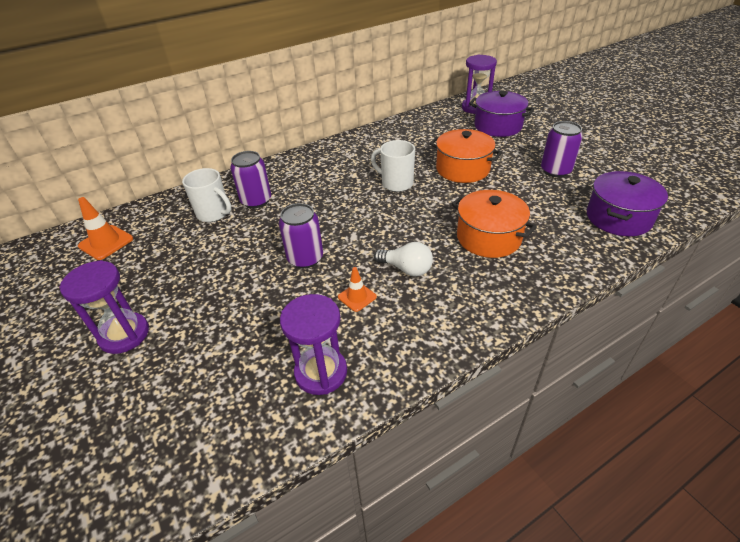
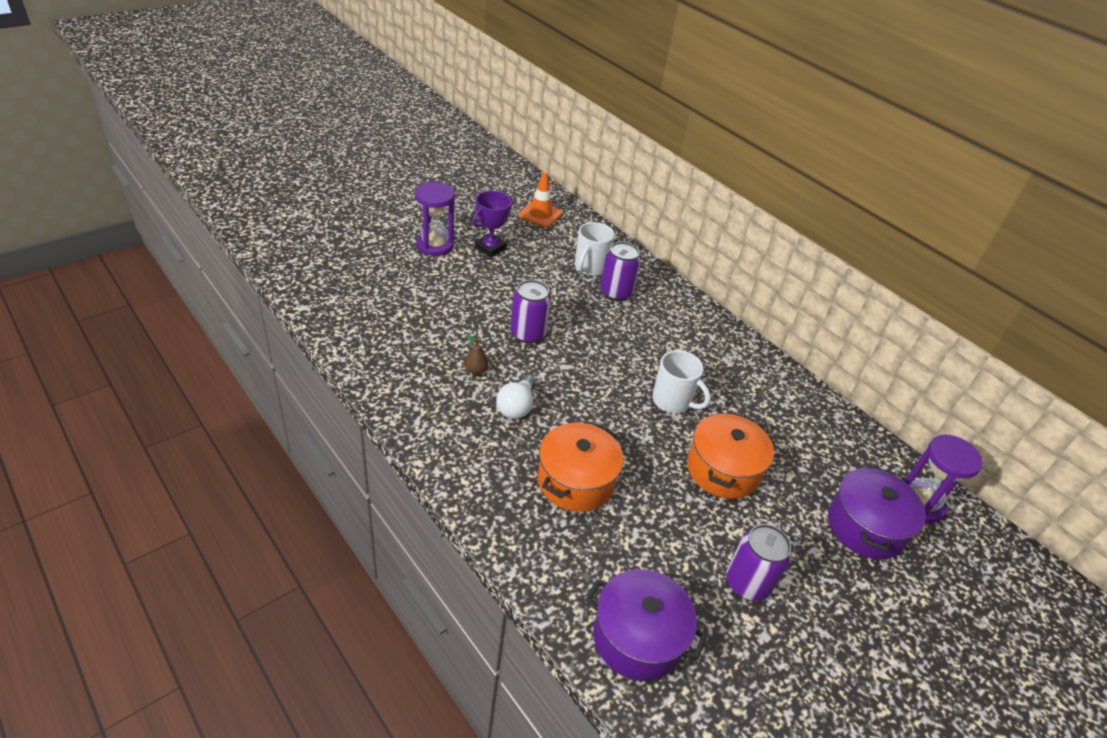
camera: 75 degrees right, 0 degrees up
purple hourglass [280,294,347,395] -> none
orange traffic cone [338,267,377,312] -> brown pear [464,335,488,375]
white mug [371,140,415,192] -> white mug turned 105 degrees clockwise [652,350,711,413]
none -> purple trophy [472,191,513,257]

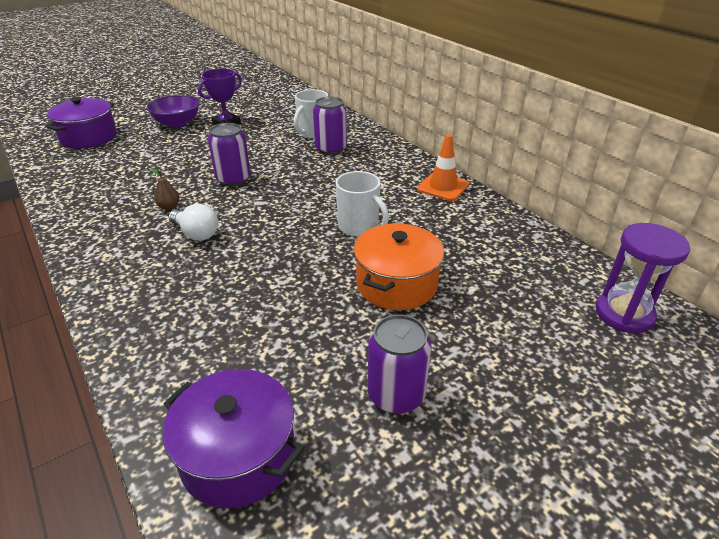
camera: 10 degrees right, 5 degrees down
purple hourglass [415,182,455,256] -> purple bowl [147,95,199,128]
white light bulb [496,374,536,419] -> white light bulb turned 75 degrees counterclockwise [168,204,218,241]
orange traffic cone [518,172,563,228] -> orange traffic cone moved to [417,134,469,201]
orange pot [538,423,623,512] -> none
purple pot [828,466,926,559] -> purple pot moved to [45,97,117,149]

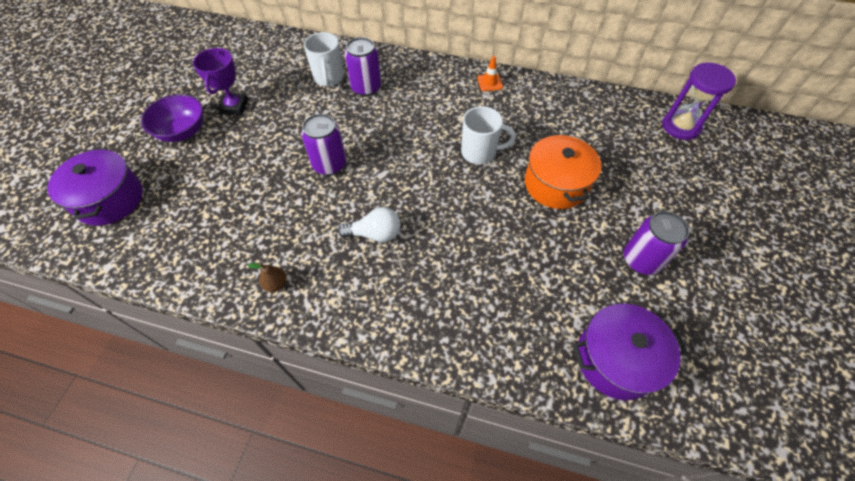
camera: 40 degrees left, 20 degrees up
brown pear [151,168,180,210] -> brown pear moved to [248,263,287,292]
orange traffic cone [417,134,469,201] -> orange traffic cone [477,56,503,91], size x0.64

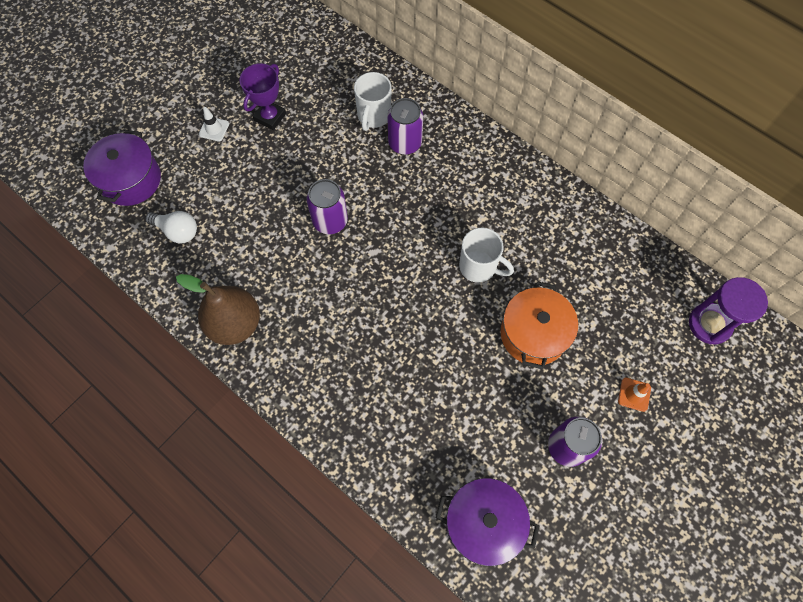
camera: 25 degrees right, 10 degrees up
purple bowl [141,94,203,142] -> white traffic cone [199,107,229,142]
brown pear [248,263,287,292] -> brown pear [176,274,260,345], size x2.46
white light bulb [338,207,400,242] -> white light bulb moved to [145,211,197,243]
orange traffic cone [477,56,503,91] -> orange traffic cone moved to [618,378,651,412]

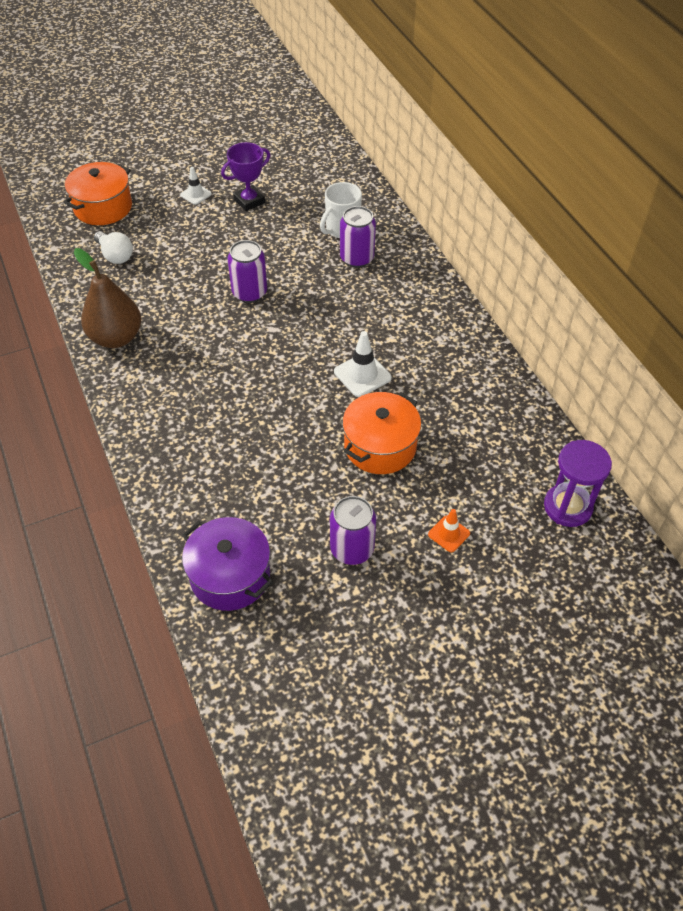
camera: 25 degrees right, 15 degrees down
purple pot [83,130,161,206] -> orange pot [64,162,132,225]
white mug [459,228,514,283] -> white traffic cone [334,331,392,397]

